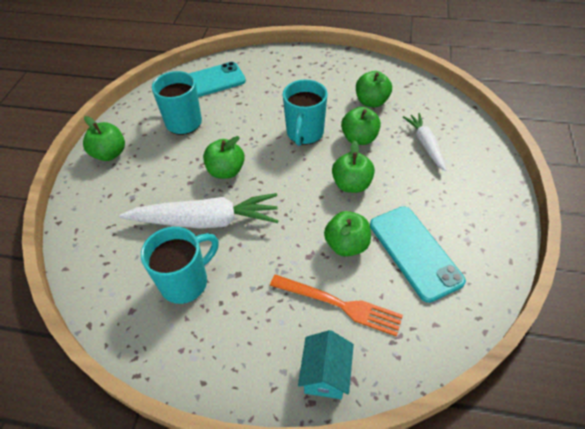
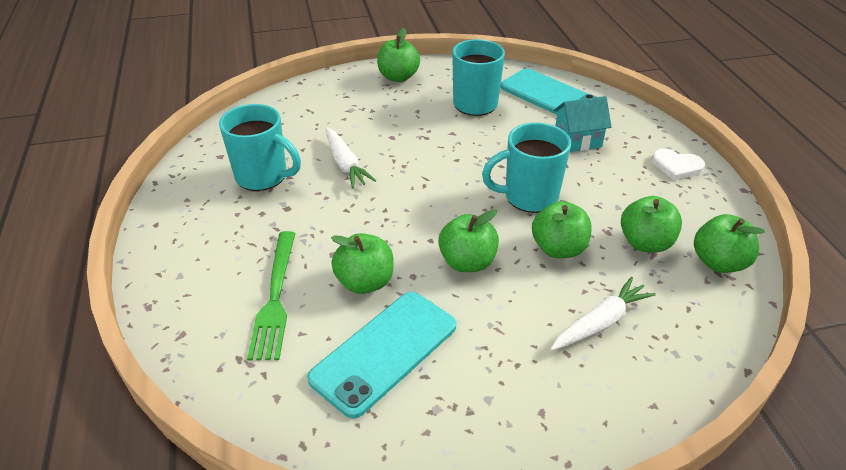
camera: 65 degrees right, 10 degrees down
white carrot [119,193,278,229] -> white carrot [326,127,376,188], size x0.58
green apple [203,136,245,179] -> green apple moved to [694,214,765,273]
orange fork [270,274,403,337] -> green fork [247,231,296,361]
turquoise house [298,330,354,399] -> turquoise house moved to [553,96,612,152]
none -> white heart [652,148,705,180]

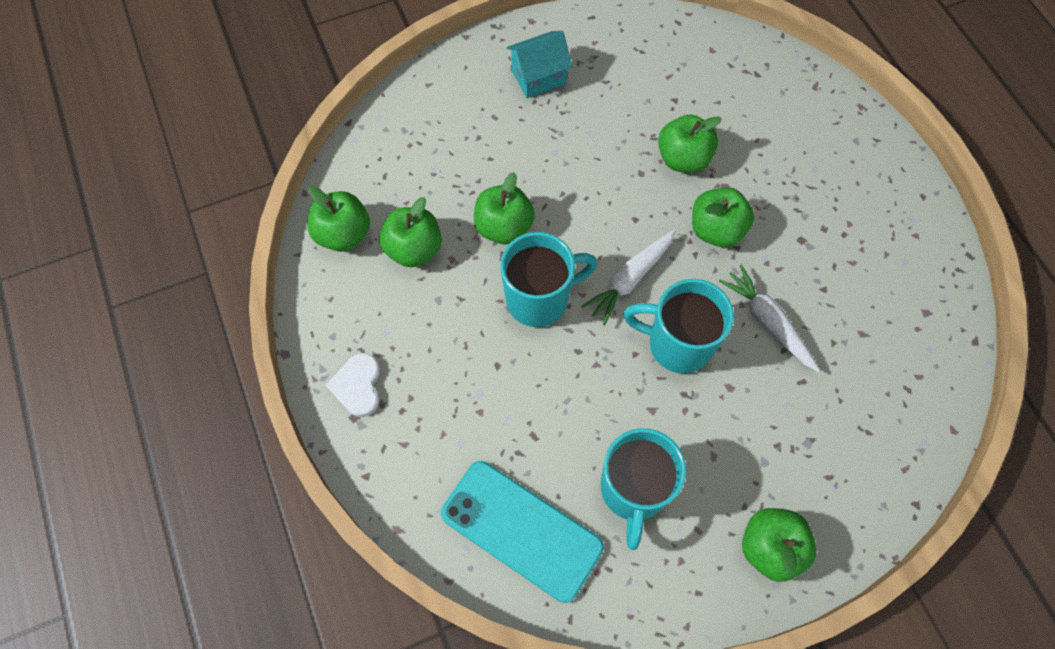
camera: 170 degrees right, 25 degrees up
turquoise mug [219,104,301,191] -> turquoise mug moved to [623,279,734,374]
green fork [247,231,296,361] -> none
turquoise phone [307,292,456,418] -> none
green apple [438,209,499,272] -> green apple moved to [692,187,754,247]
white carrot [550,277,656,351] -> white carrot moved to [581,230,676,326]
turquoise house [553,96,612,152] -> turquoise house moved to [506,31,573,98]
white heart [652,148,705,180] -> white heart turned 105 degrees counterclockwise [326,353,380,417]

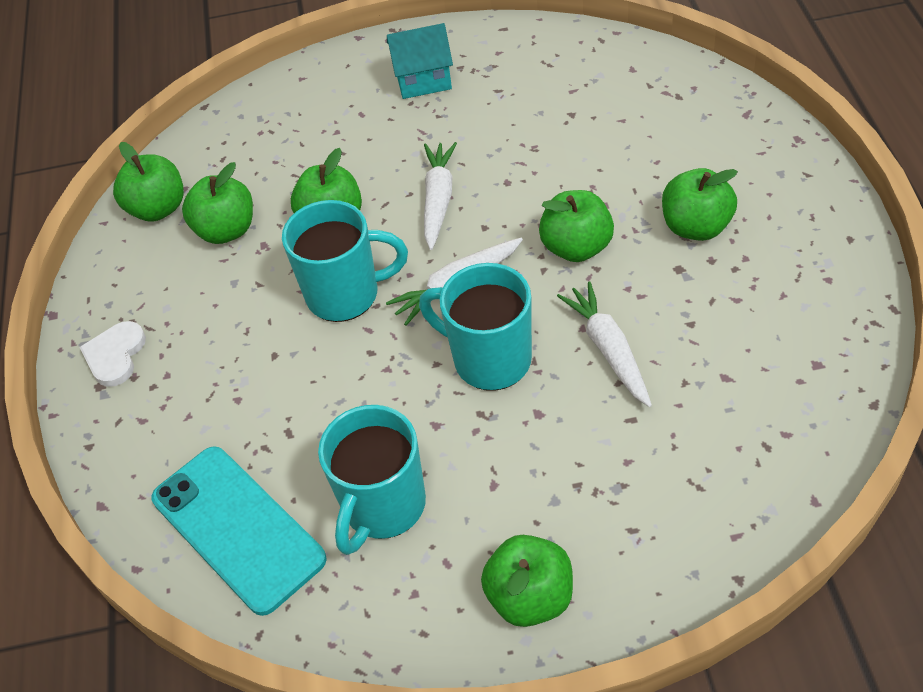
camera: 20 degrees right, 15 degrees down
green apple [658,115,722,173] -> green apple moved to [662,168,738,241]
none -> white carrot [424,142,457,250]

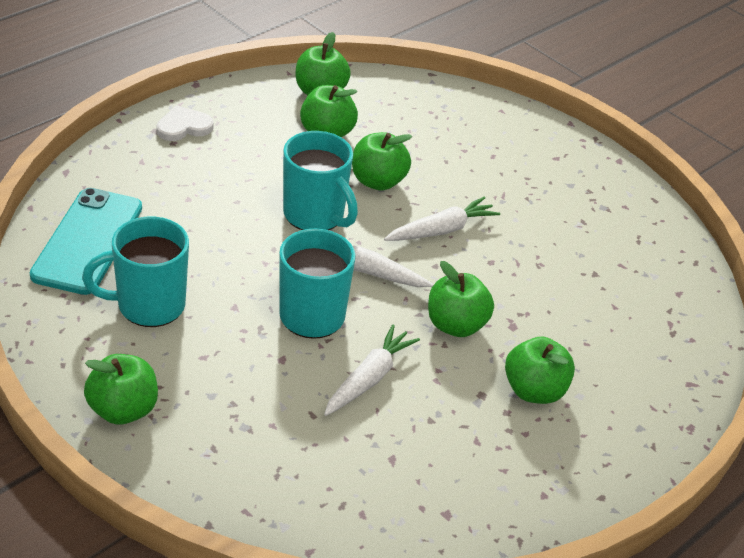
camera: 45 degrees right, 10 degrees down
turquoise house [387,23,453,99] -> none

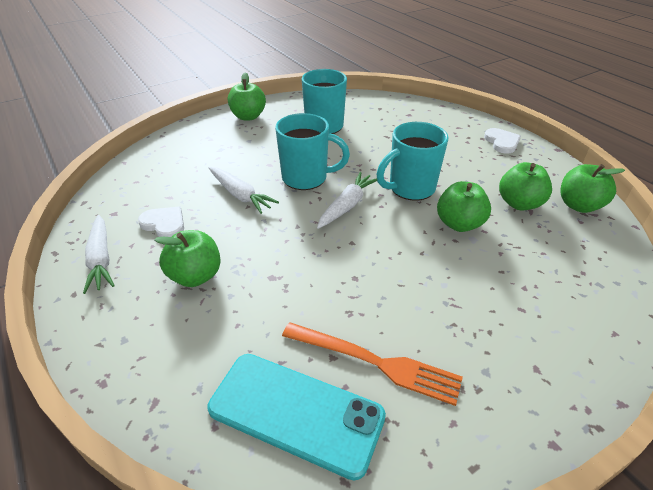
camera: 105 degrees right, 0 degrees up
turquoise phone [30,188,142,295] -> turquoise phone moved to [207,354,386,480]
white carrot [384,197,500,241] -> white carrot moved to [83,215,115,294]
green apple [428,261,494,337] -> none
none -> white heart [138,207,184,237]
none -> orange fork [282,322,463,406]

